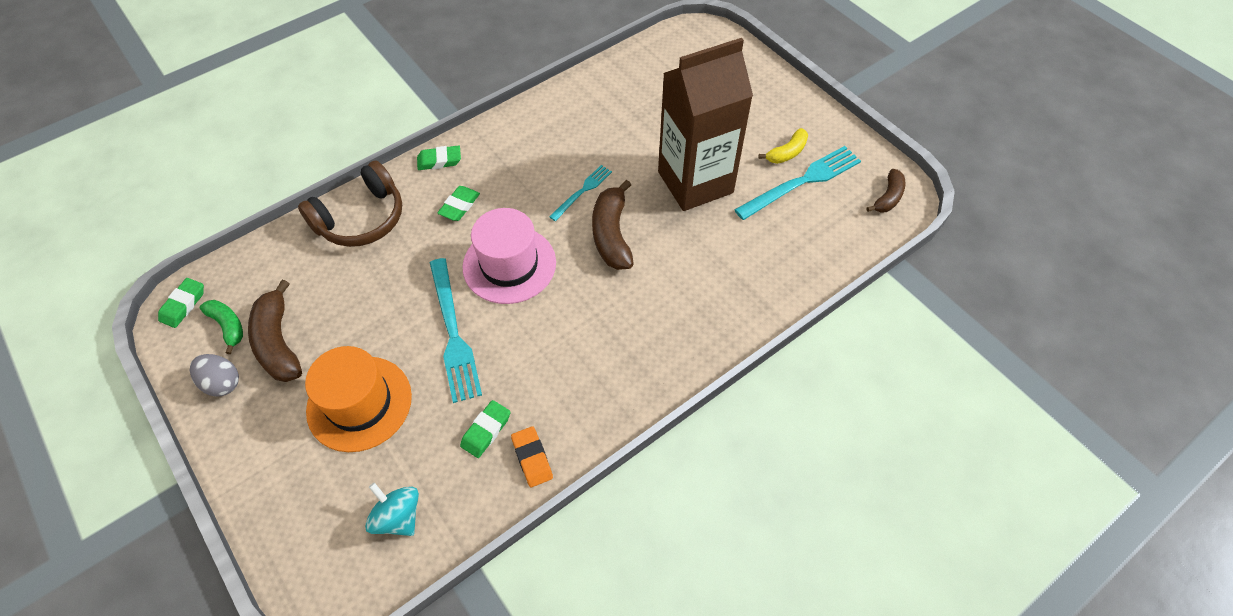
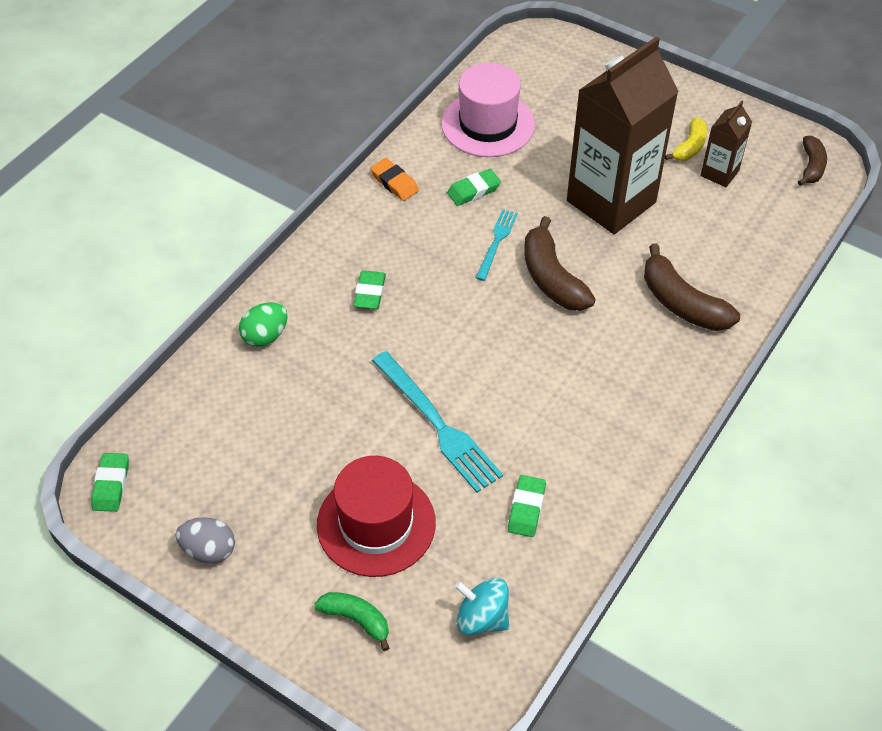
camera: 20 degrees left, 5 degrees down
green banana [199,300,243,354] -> green banana moved to [314,592,389,651]
brown banana [248,280,302,382] -> brown banana moved to [644,244,740,331]
brown headphones [298,161,402,247] -> green egg [239,302,288,347]
orange hat [305,346,412,452] -> red hat [317,456,436,577]
green eraser [417,145,461,170] -> green eraser moved to [447,169,501,206]
pink hat [462,208,556,304] -> pink hat moved to [441,63,535,157]
orange eraser [511,426,553,487] -> orange eraser moved to [370,158,419,201]
turquoise fork [734,146,861,220] -> brown carton [700,101,752,187]

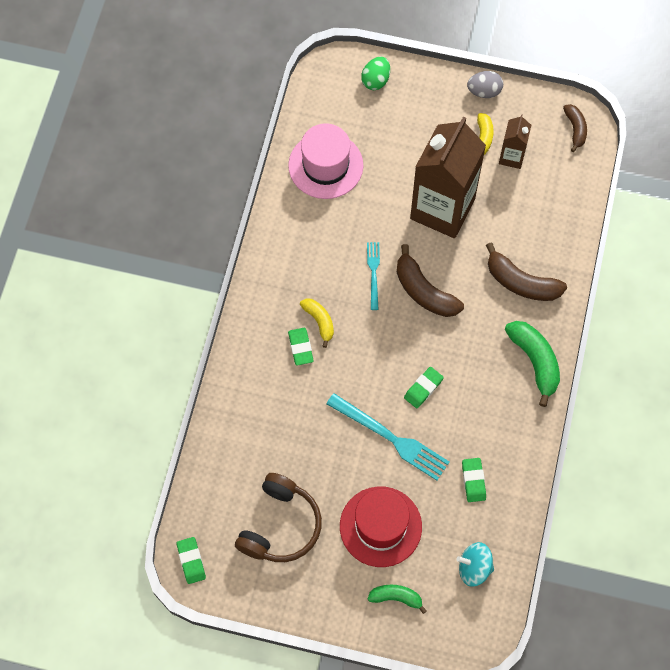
camera: 20 degrees left, 15 degrees up
grey egg [176,517,235,564] -> grey egg moved to [467,71,503,98]
green egg [239,302,288,347] -> green egg moved to [361,57,390,90]
orange eraser [370,158,419,201] -> none
green eraser [447,169,501,206] -> green eraser moved to [404,367,444,408]
none -> brown headphones [235,473,322,562]
none -> yellow banana [300,298,334,348]
none -> green banana [505,321,560,407]

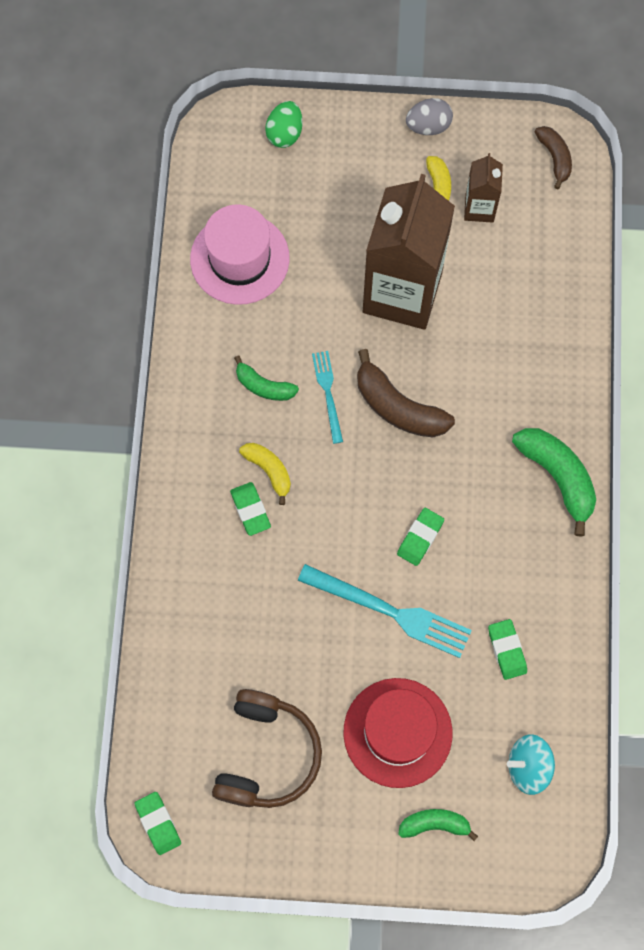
camera: 10 degrees left, 5 degrees up
brown banana [486,243,567,301] -> none
none -> green banana [234,355,299,401]

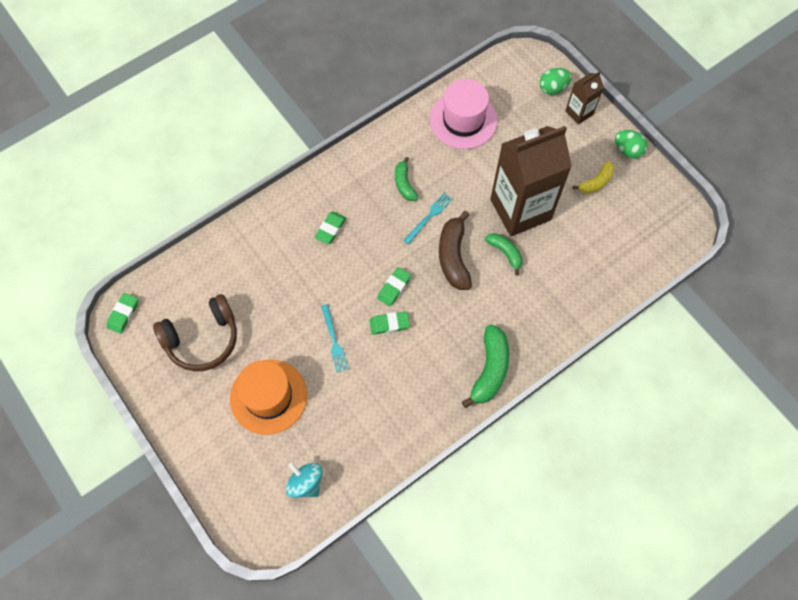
camera: 50 degrees right, 5 degrees down
yellow banana [239,443,291,505] -> none
turquoise fork [298,564,472,658] -> turquoise fork [321,304,348,372], size x0.57
red hat [343,678,453,788] -> orange hat [230,360,307,435]
green banana [398,809,478,841] -> green banana moved to [485,233,522,275]
grey egg [406,98,453,135] -> green egg [615,130,648,158]
brown carton [464,153,503,223] -> brown carton moved to [565,71,604,124]
green eraser [488,619,527,680] -> green eraser moved to [377,267,411,307]
brown banana [535,126,572,189] -> none

